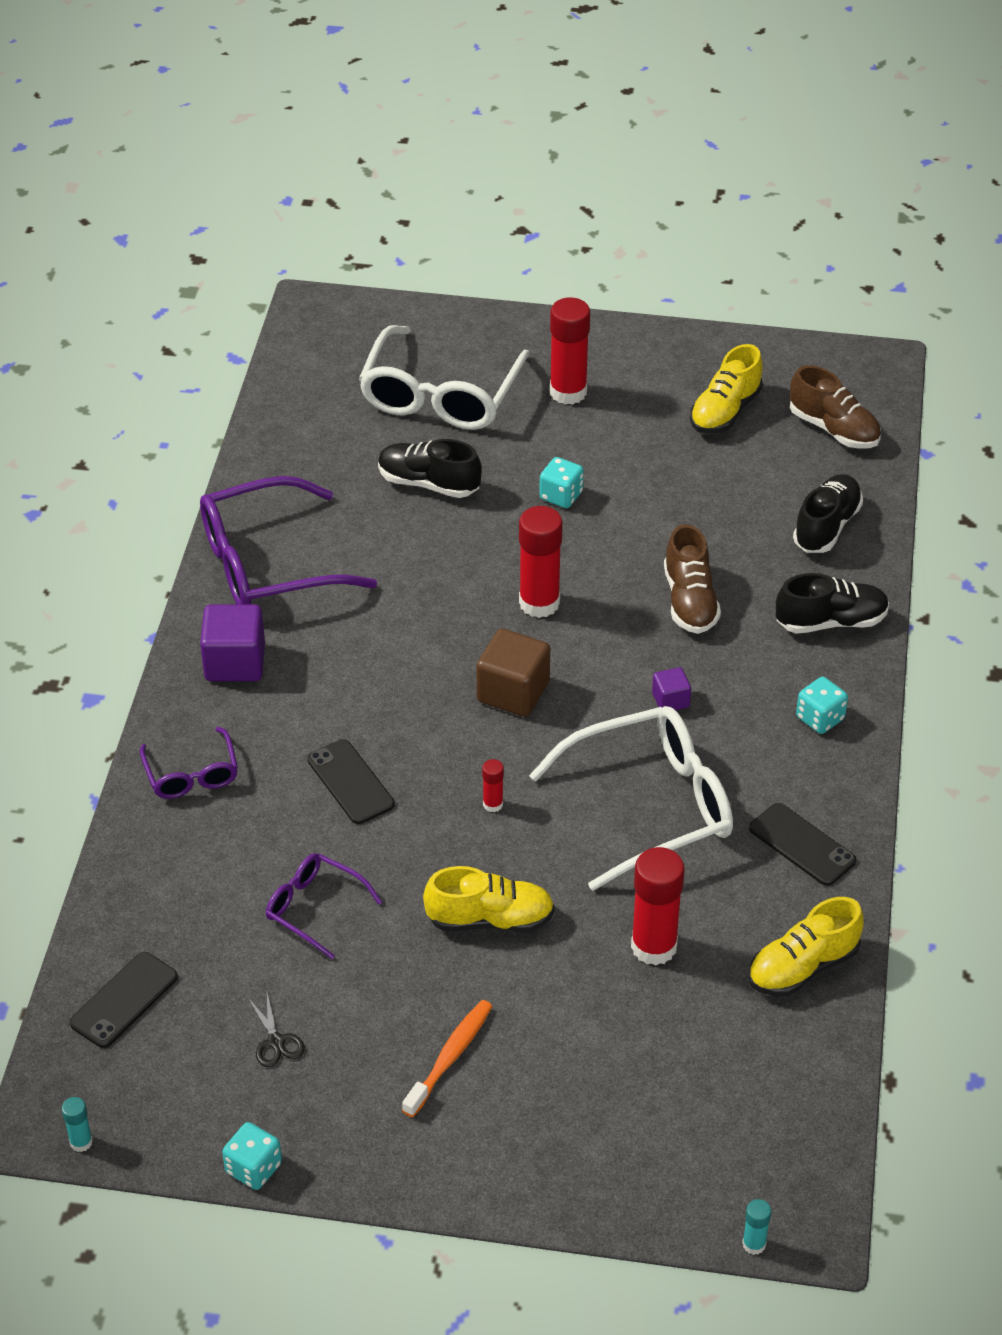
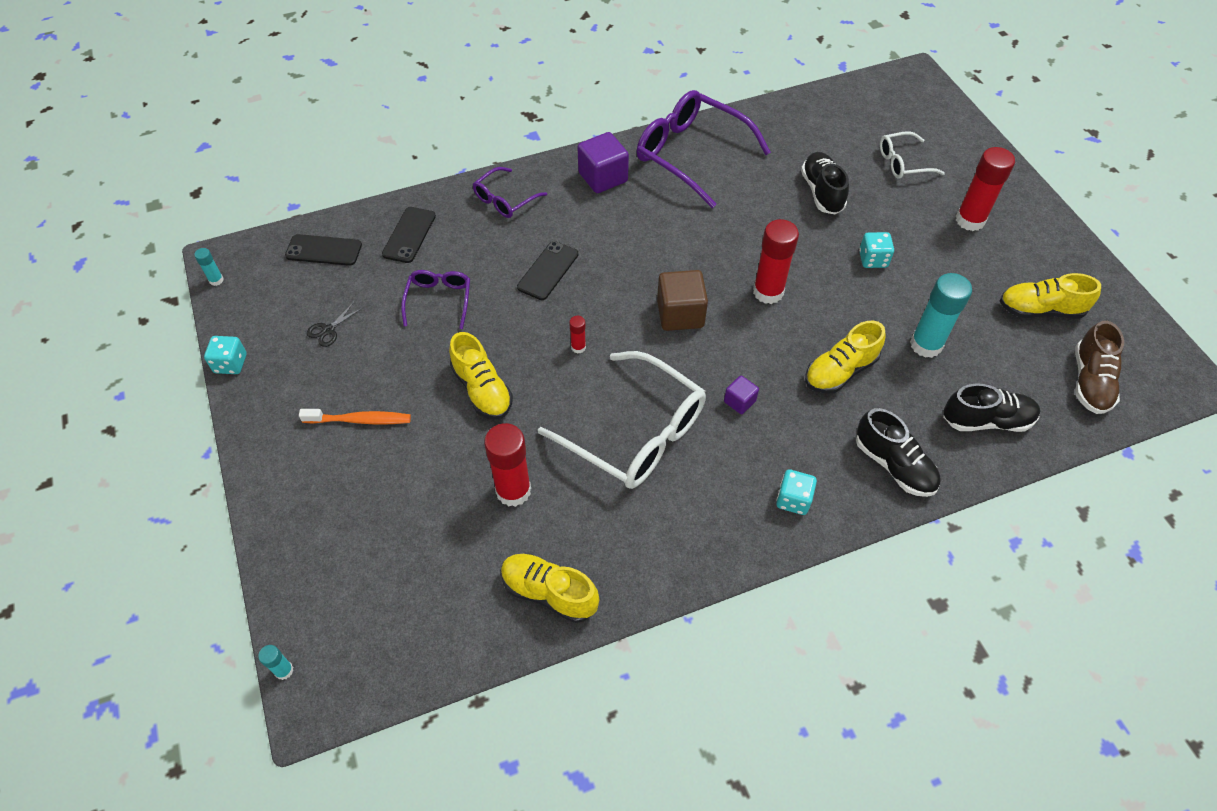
camera: 60 degrees right, 10 degrees up
white glasses [359,325,530,430] -> white glasses [880,131,945,179], size x0.52
brown shoe [664,524,721,634] -> yellow shoe [805,321,886,394]
black phone [749,803,856,886] -> black phone moved to [382,207,436,263]
none -> turquoise glue stick [910,273,972,358]

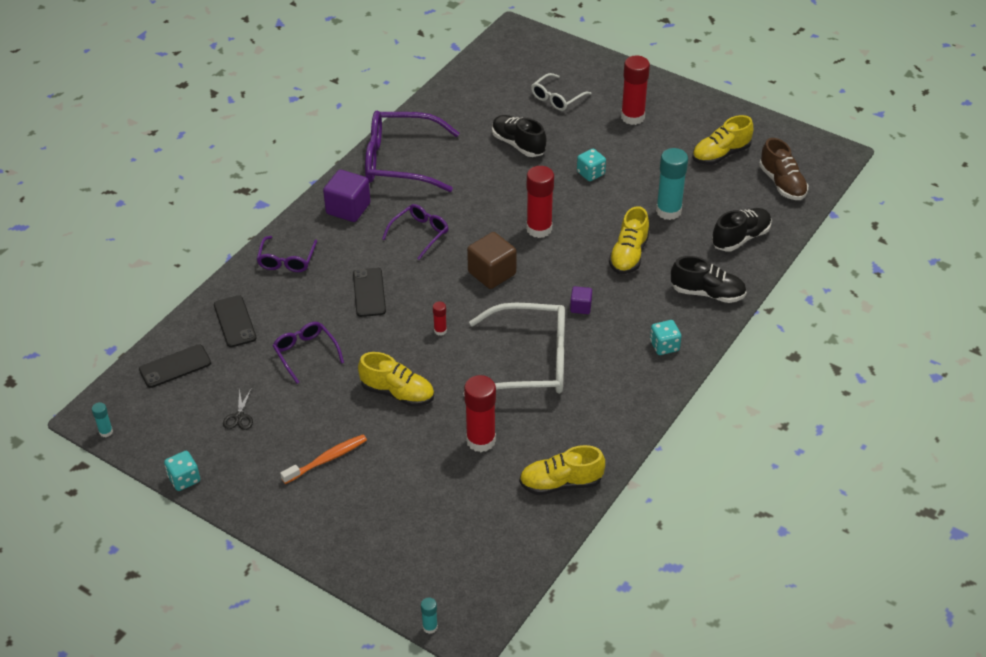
camera: 35 degrees left, 10 degrees down
none -> purple glasses [382,204,448,260]

